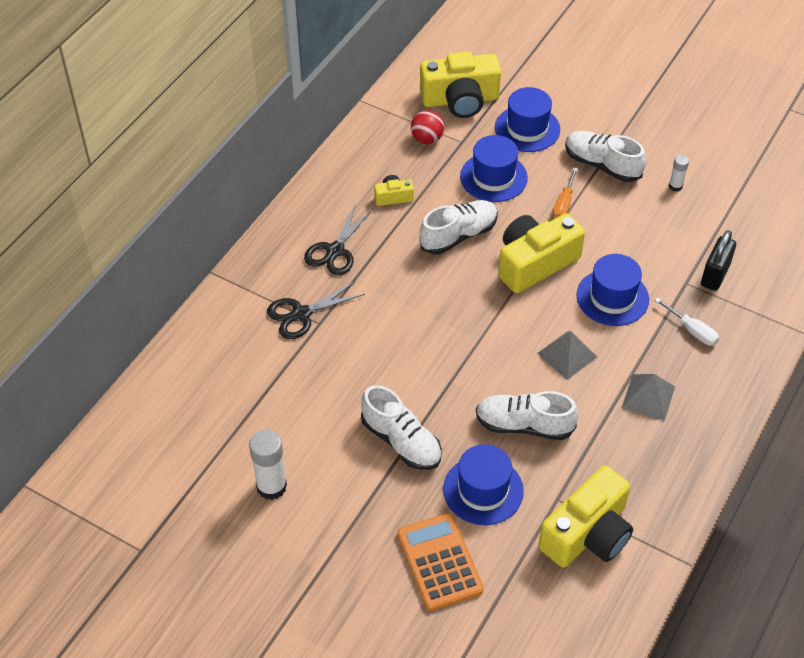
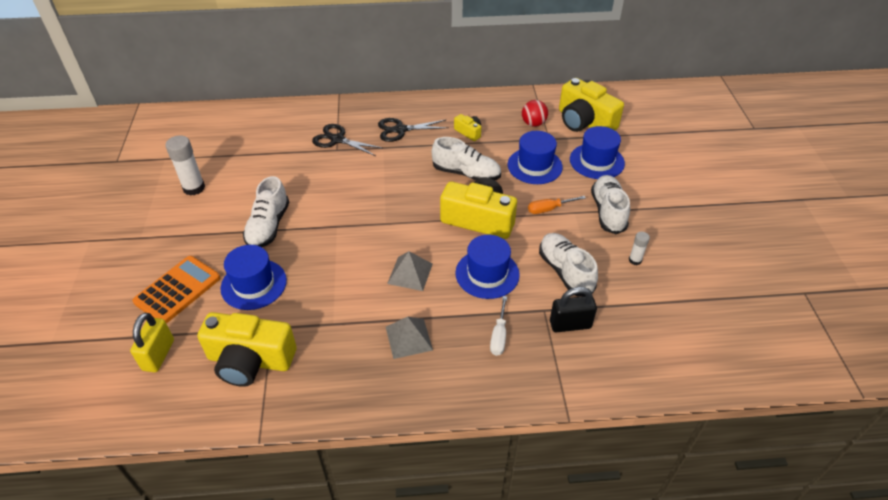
camera: 55 degrees right, 5 degrees down
white shoe [476,391,579,440] -> white shoe moved to [539,233,598,297]
none -> yellow padlock [130,313,174,372]

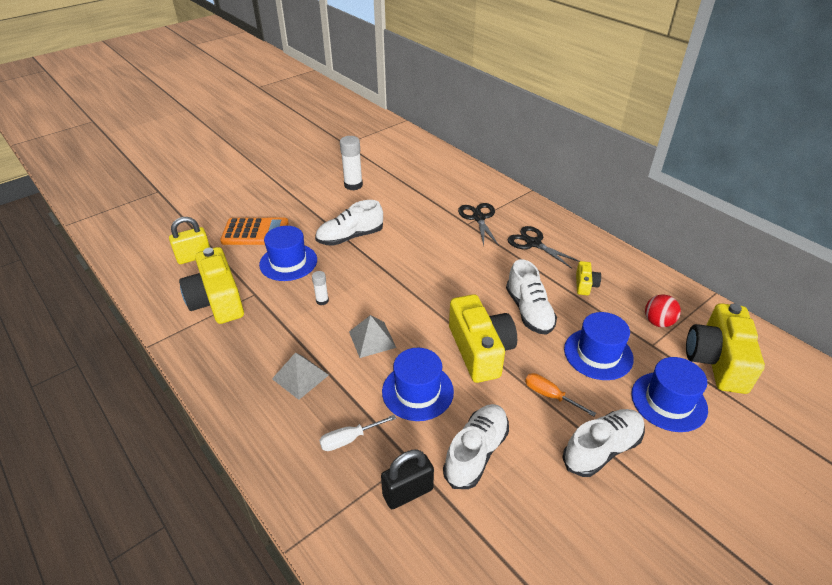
camera: 55 degrees right, 5 degrees down
black padlock [550,287,597,333] -> black padlock turned 75 degrees counterclockwise [381,450,434,509]
white glue stick [629,232,650,265] -> white glue stick moved to [312,271,329,305]

